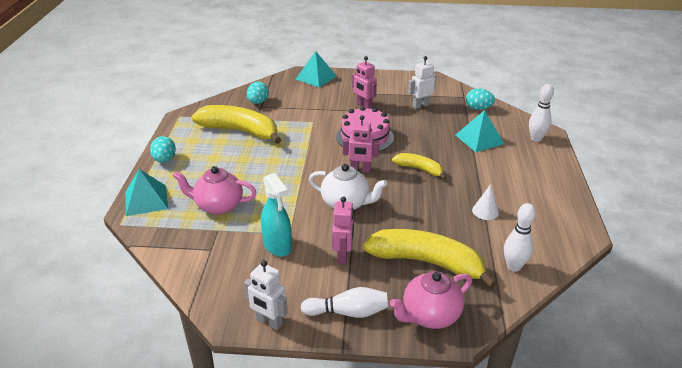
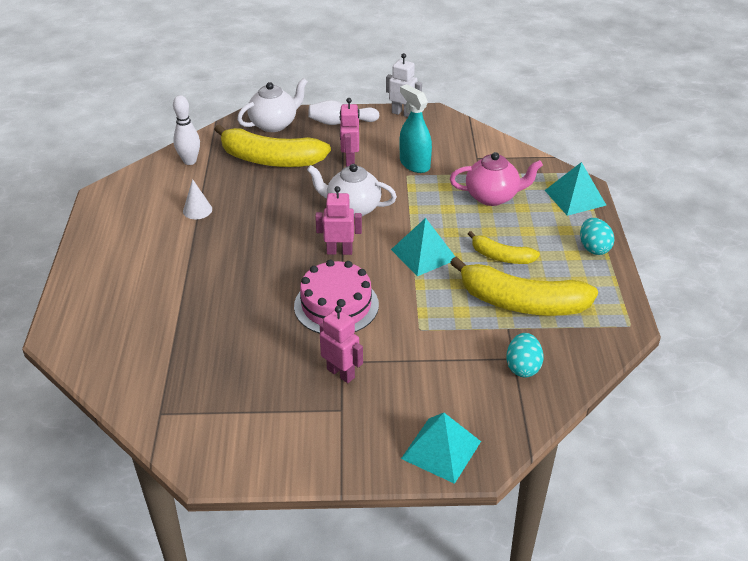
camera: 175 degrees right, 5 degrees up
pink teapot [390,271,472,329] -> white teapot [237,78,308,132]
yellow banana [392,153,447,180] -> yellow banana moved to [468,231,540,264]
white robot [408,56,436,109] -> none
turquoise pyramid [456,110,504,152] -> turquoise pyramid moved to [391,218,455,276]
turquoise egg [466,88,495,110] -> none
white bowling pin [529,84,554,142] -> none

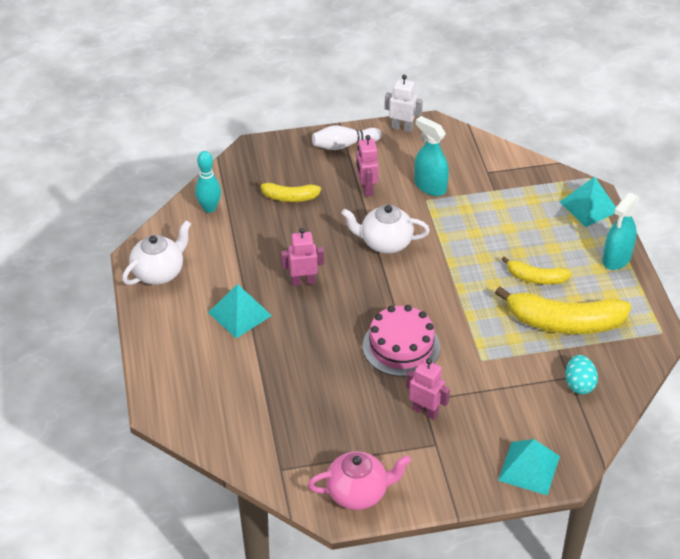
camera: 10 degrees left, 5 degrees up
white bowling pin [173,95,200,165] -> turquoise bowling pin [195,151,221,213]
white cone [183,179,212,219] -> none
yellow banana [214,124,331,167] -> yellow banana [255,180,321,202], size x0.54
white teapot [237,78,308,132] -> white teapot moved to [122,220,191,285]
pink robot [315,186,362,255] -> pink robot moved to [281,228,324,286]
turquoise pyramid [391,218,455,276] -> turquoise pyramid moved to [208,284,272,338]
pink teapot [450,152,543,206] -> pink teapot moved to [308,451,411,510]
turquoise egg [580,218,614,255] -> turquoise spray bottle [602,192,639,270]

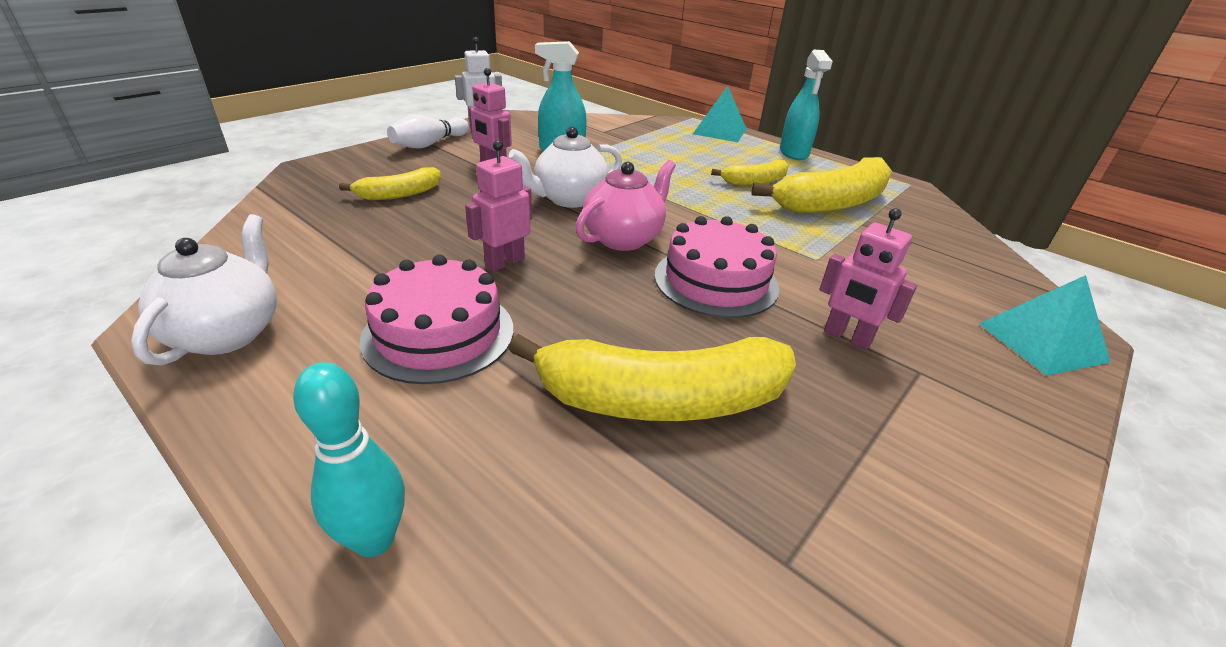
camera: 40 degrees left, 10 degrees down
turquoise bowling pin [195,151,221,213] -> turquoise bowling pin moved to [293,362,405,557]
turquoise pyramid [208,284,272,338] -> pink cake [360,255,514,384]
pink teapot [308,451,411,510] -> pink teapot moved to [575,160,676,251]
pink robot [406,358,450,420] -> pink robot turned 135 degrees counterclockwise [819,208,917,350]
turquoise egg [565,355,598,395] -> none
none -> yellow banana [508,334,796,421]

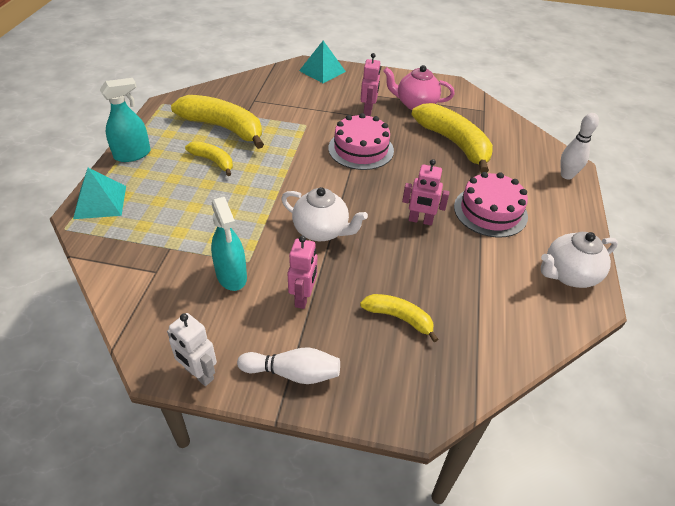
camera: 120 degrees left, 10 degrees up
turquoise bowling pin [293,362,405,557] -> white bowling pin [560,113,599,179]
pink teapot [575,160,676,251] -> pink teapot moved to [383,65,455,110]

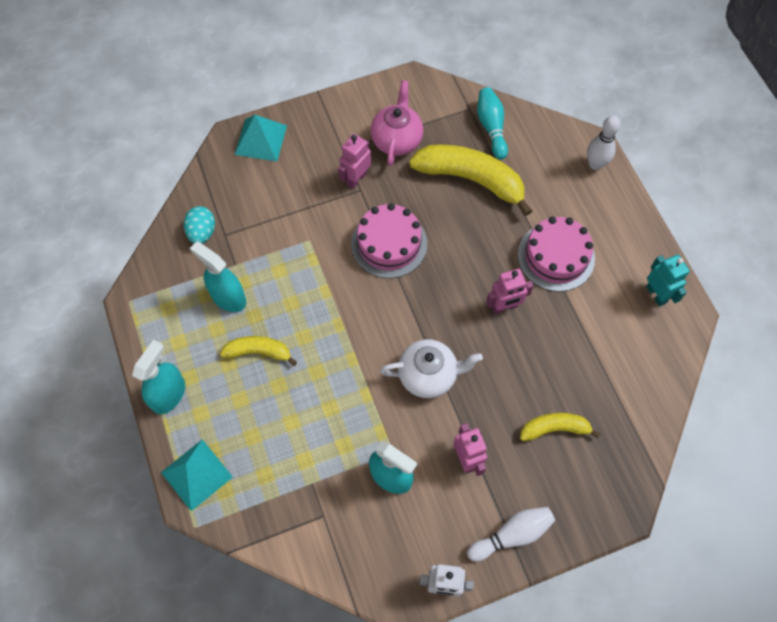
camera: 30 degrees left, 20 degrees up
yellow banana [171,95,264,149] -> turquoise spray bottle [190,242,246,312]
pink robot [361,53,381,116] -> pink robot turned 120 degrees counterclockwise [338,134,371,189]
pink teapot [383,65,455,110] -> pink teapot turned 120 degrees clockwise [371,80,423,166]
white teapot [541,232,618,288] -> turquoise robot [646,255,690,306]
none -> turquoise egg [184,206,215,244]
none -> turquoise bowling pin [477,87,508,160]

